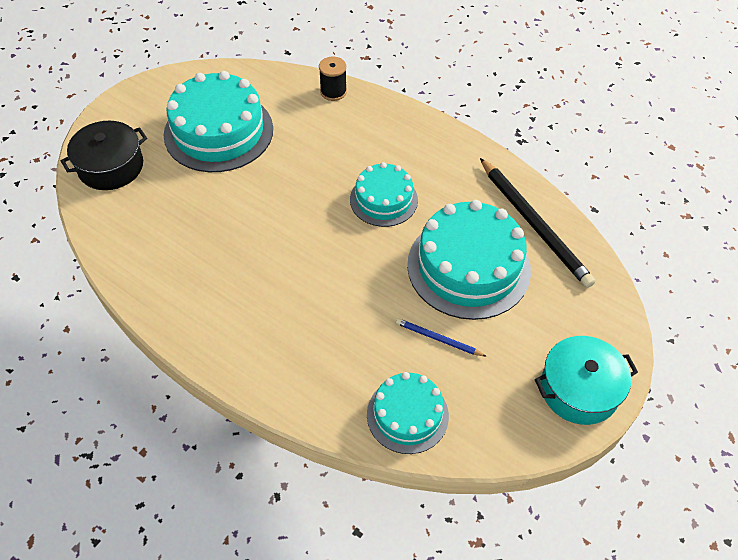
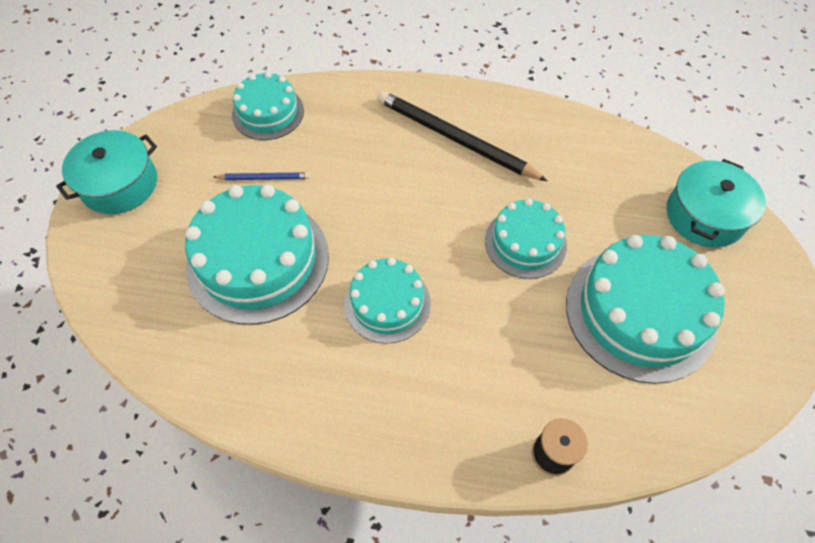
camera: 155 degrees right, 5 degrees up
black pot [61,121,147,190] -> turquoise pot [667,159,766,248]
black pencil [480,158,596,288] -> black pencil moved to [377,91,548,181]
none -> turquoise cake [485,198,567,279]

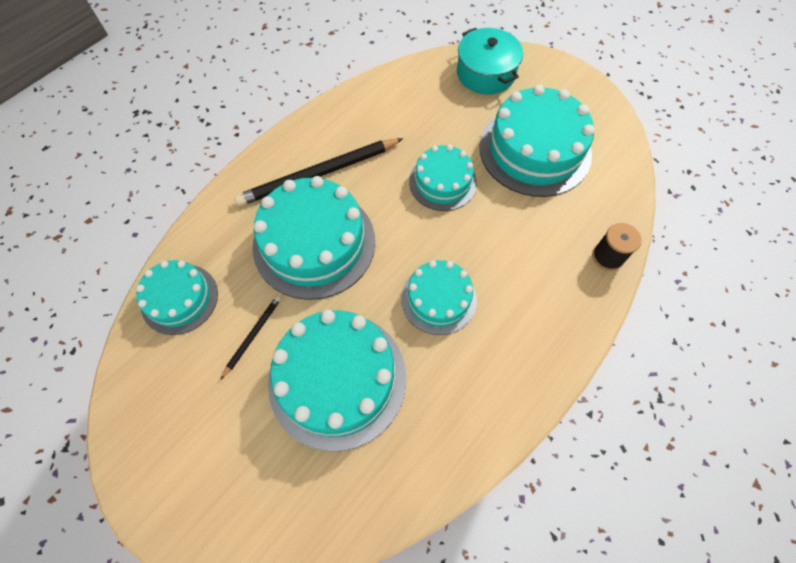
camera: 60 degrees left, 5 degrees up
turquoise pot [56,130,157,214] -> none
blue pencil [214,172,310,180] -> black pencil [221,295,281,379]
none -> turquoise cake [253,176,375,300]

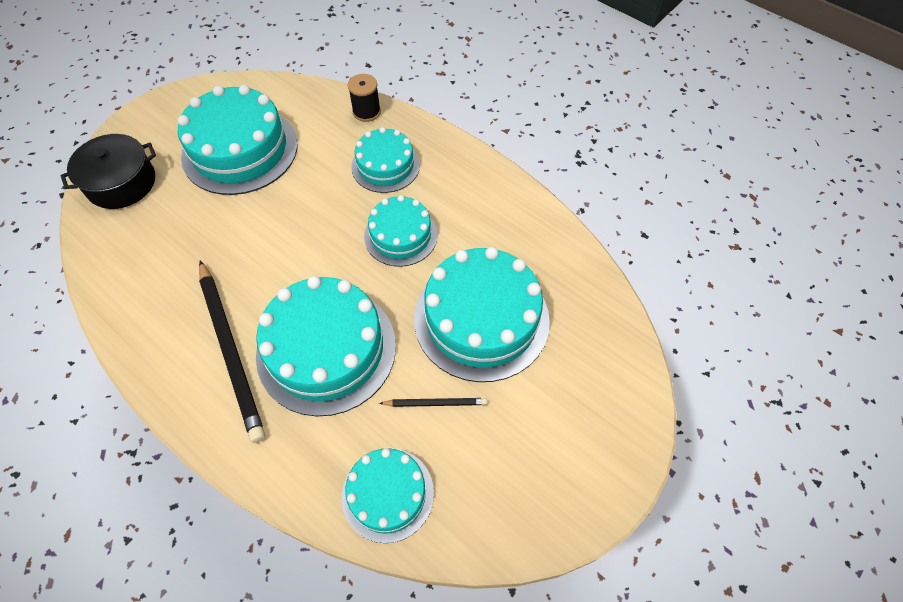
camera: 90 degrees left, 5 degrees down
black pencil [221,295,281,379] -> black pencil turned 150 degrees clockwise [379,398,487,407]
turquoise cake [409,145,477,211] -> turquoise cake moved to [351,127,420,193]
turquoise pot [457,28,523,95] -> black pot [61,134,156,209]

